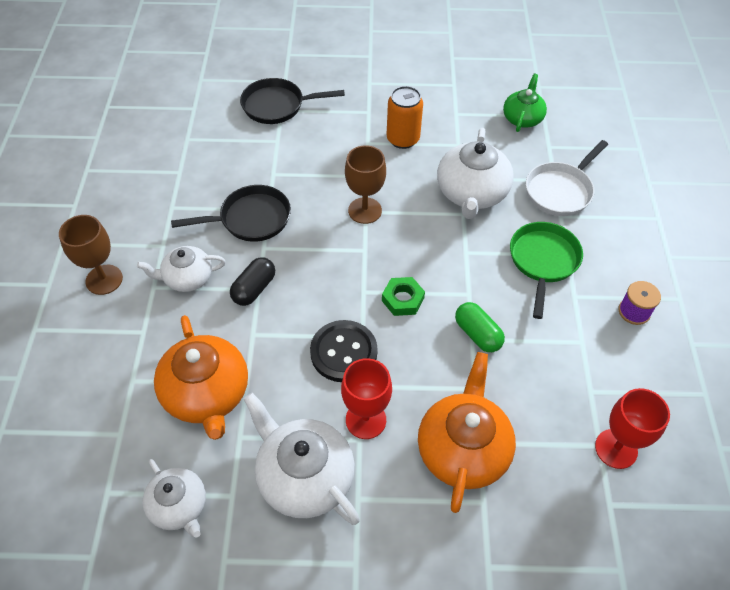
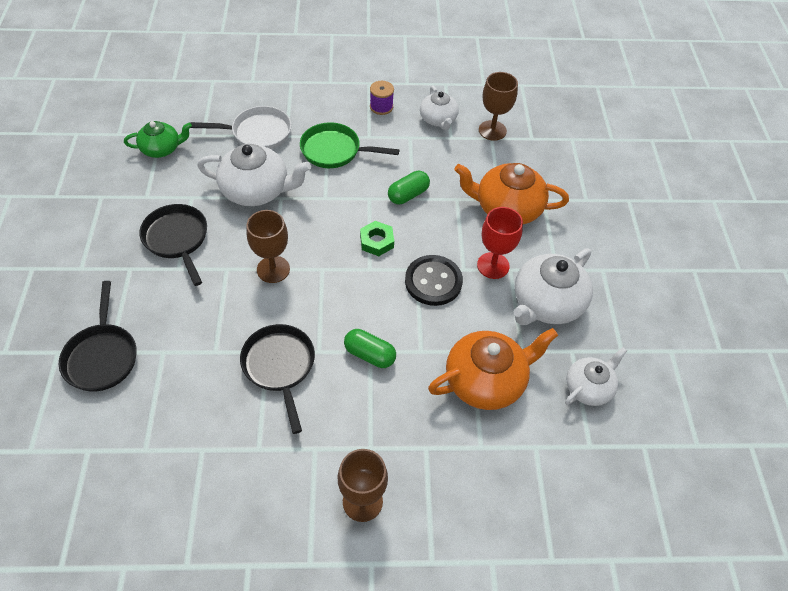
camera: 95 degrees left, 0 degrees up
white teapot [137,246,226,292] -> white teapot moved to [420,86,459,130]
black capsule [230,257,275,306] -> green capsule [344,329,396,368]
orange can [387,86,423,149] -> black pan [139,204,207,286]
green teapot [503,74,547,132] -> green teapot turned 150 degrees clockwise [124,121,192,158]
white pan [526,140,608,216] -> white pan turned 45 degrees counterclockwise [190,106,292,149]
red goblet [595,388,670,469] -> brown goblet [479,72,518,141]

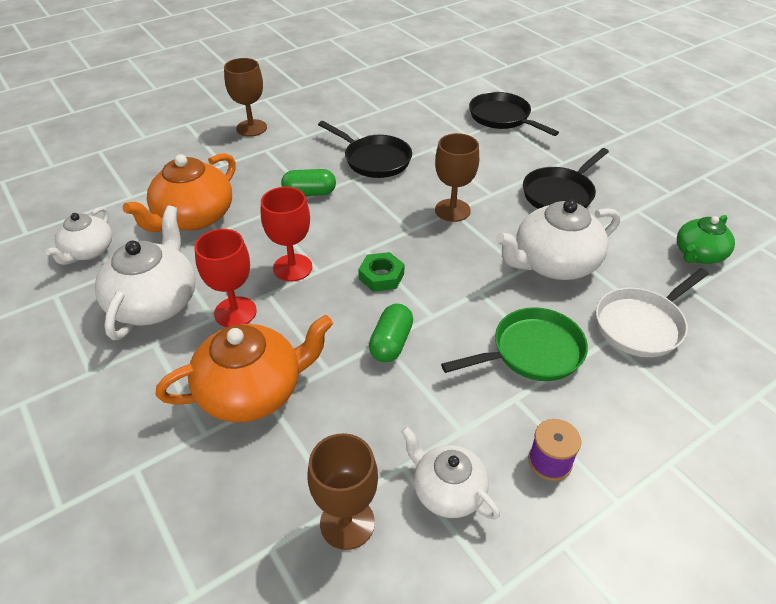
camera: 150 degrees right, 10 degrees down
black pan [139,204,207,286] -> black pan turned 105 degrees clockwise [523,148,609,209]
black button [405,255,463,306] -> red goblet [261,187,312,282]

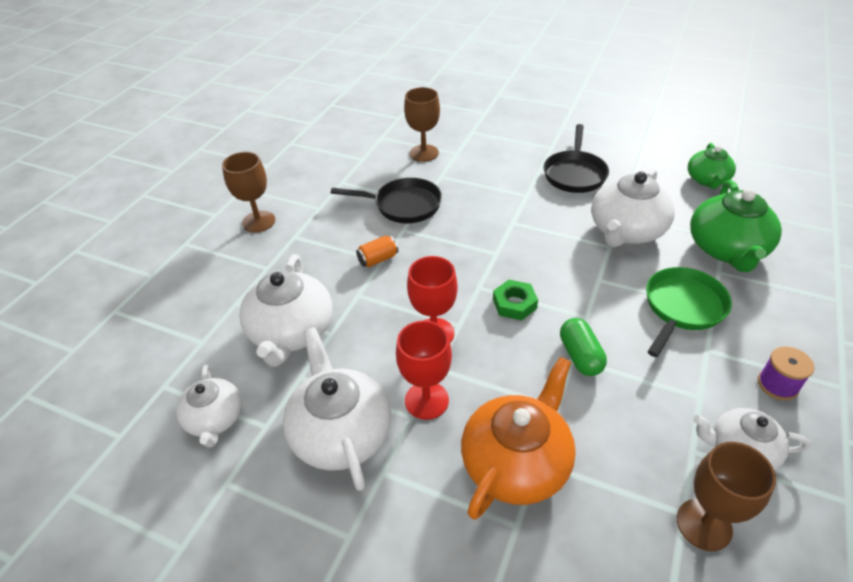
camera: 30 degrees left, 0 degrees up
orange teapot [123,153,236,232] -> white teapot [239,254,333,367]
green capsule [281,169,336,196] -> orange can [356,235,398,267]
brown goblet [435,133,479,222] -> brown goblet moved to [404,87,440,162]
black pan [469,92,559,136] -> none
white pan [596,268,709,357] -> green teapot [690,180,782,272]

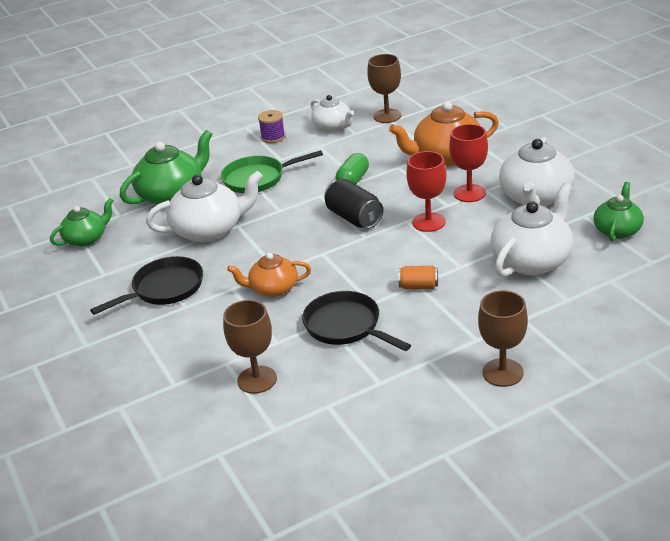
camera: 140 degrees left, 10 degrees down
white teapot [176,365,242,448] -> green teapot [593,182,644,242]
green nut [493,280,538,320] -> black can [324,179,383,229]
none -> orange teapot [227,253,311,297]

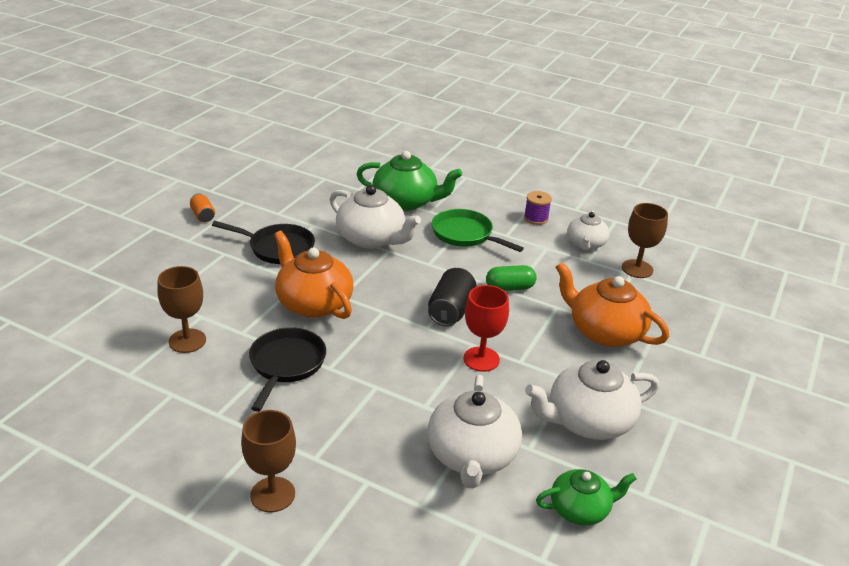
camera: 50 degrees right, 0 degrees up
green teapot [50,198,114,247] -> none
orange teapot [227,253,311,297] -> orange teapot [274,231,354,319], size x1.62
orange can [398,266,438,289] -> orange can moved to [190,194,215,222]
red goblet [449,124,488,202] -> none
white teapot [491,183,573,277] -> white teapot turned 90 degrees clockwise [427,374,522,489]

